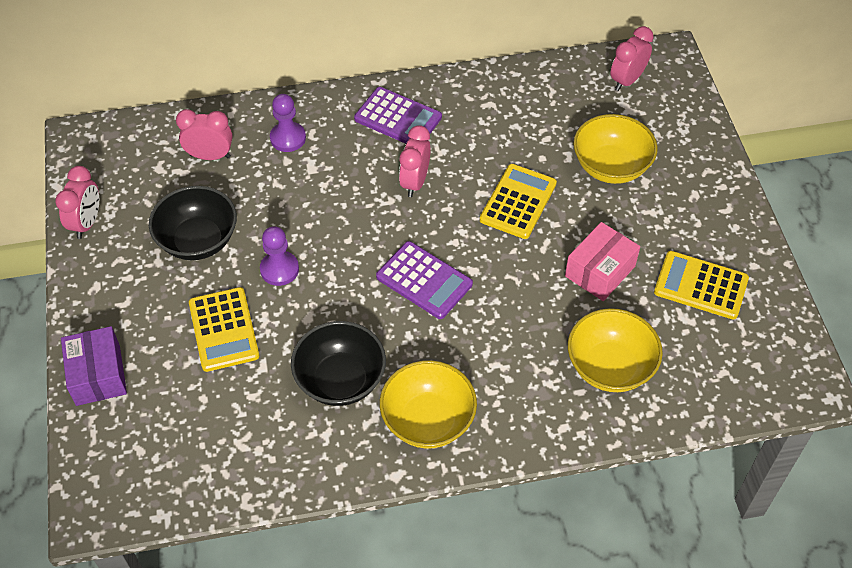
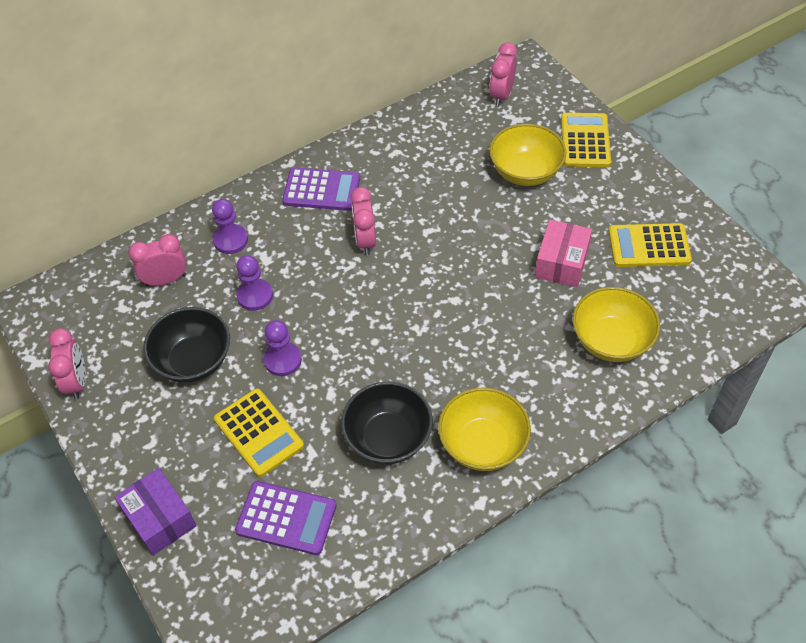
camera: 20 degrees left, 0 degrees up
purple calculator [376,241,473,319] -> purple calculator moved to [235,481,337,555]
yellow calculator [480,164,557,239] -> yellow calculator moved to [561,113,611,167]
none -> purple pawn [236,255,273,311]

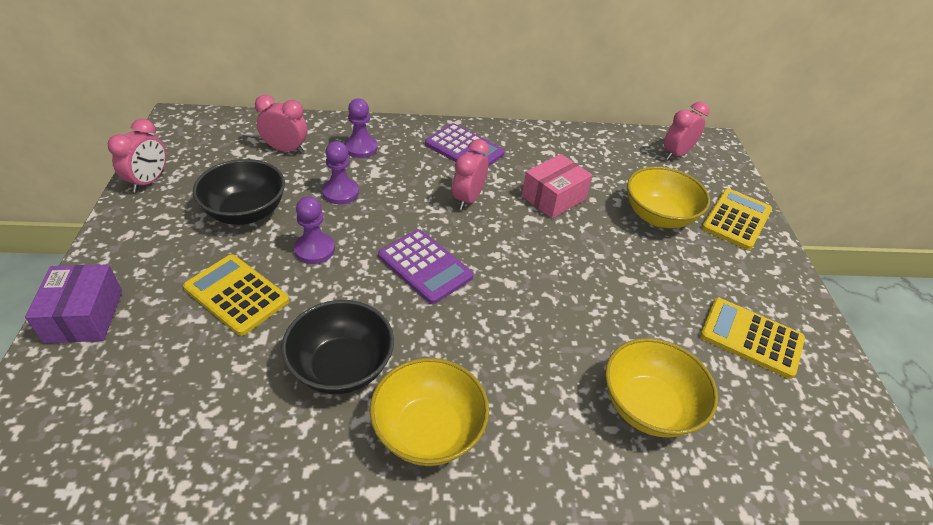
camera: 25 degrees right, 10 degrees down
yellow calculator [214,388,304,477] -> yellow calculator turned 135 degrees clockwise [183,254,289,336]
purple calculator [235,481,337,555] -> purple calculator moved to [378,229,474,304]
pink box [535,220,592,287] -> pink box moved to [522,154,592,219]

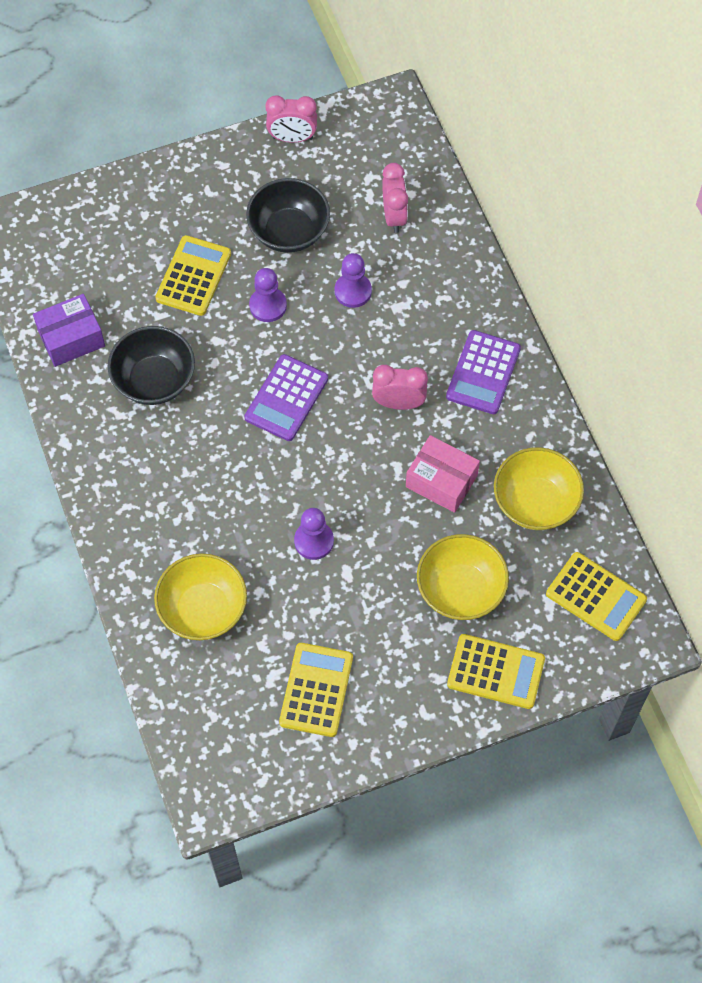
camera: 75 degrees right, 20 degrees up
purple box [25,264,122,343] -> purple box moved to [33,294,105,367]
purple pawn [344,98,378,158] -> purple pawn moved to [294,508,334,560]
yellow bowl [370,358,489,466] -> yellow bowl moved to [494,447,584,530]
pink clock [664,102,709,160] -> yellow calculator [546,552,647,641]

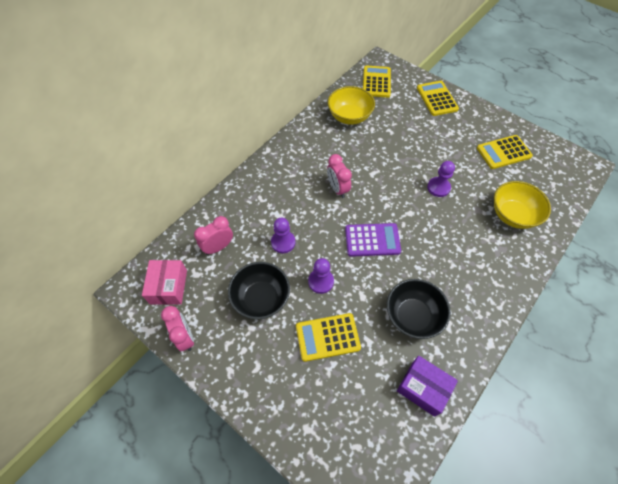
camera: 120 degrees left, 5 degrees down
pink box [406,435,480,513] -> pink box moved to [142,260,187,305]
yellow bowl [417,534,509,620] -> none
purple calculator [446,330,521,414] -> none

